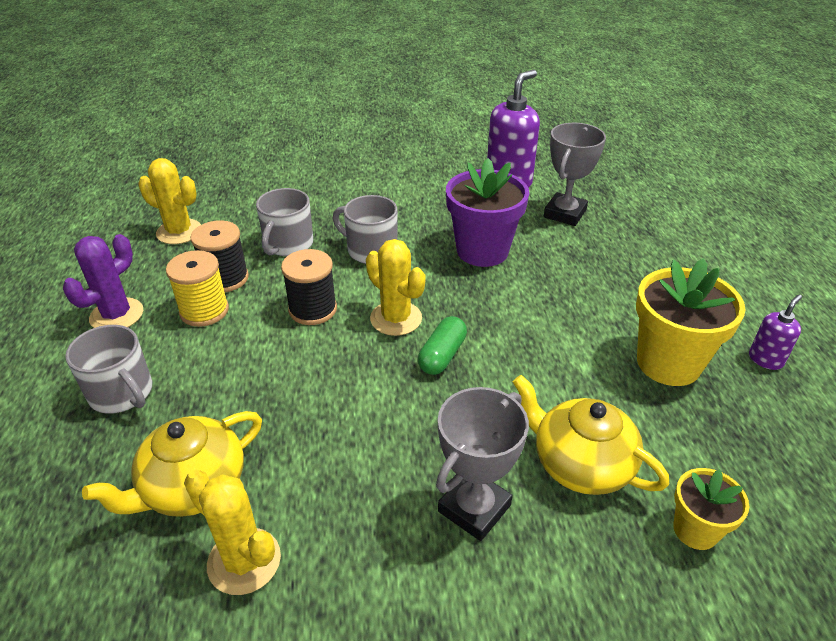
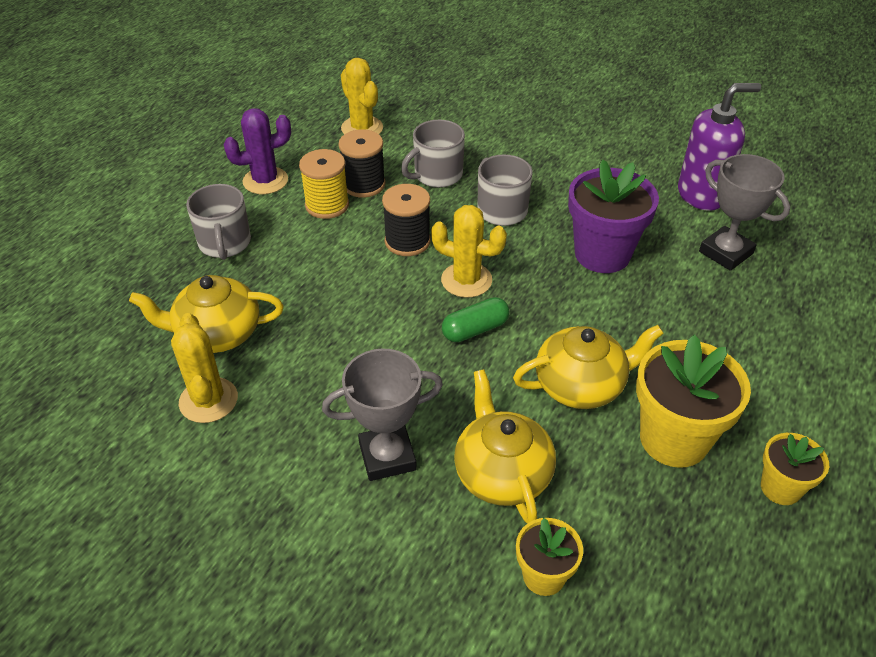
camera: 35 degrees right, 5 degrees up
yellow cactus [366,239,425,336] -> yellow cactus turned 60 degrees counterclockwise [431,205,507,298]
grey trophy [544,123,606,226] -> grey trophy turned 75 degrees clockwise [699,154,790,271]
purple soap dispenser [749,295,802,370] -> yellow flower pot [761,433,829,505]
none -> yellow teapot [513,325,664,409]

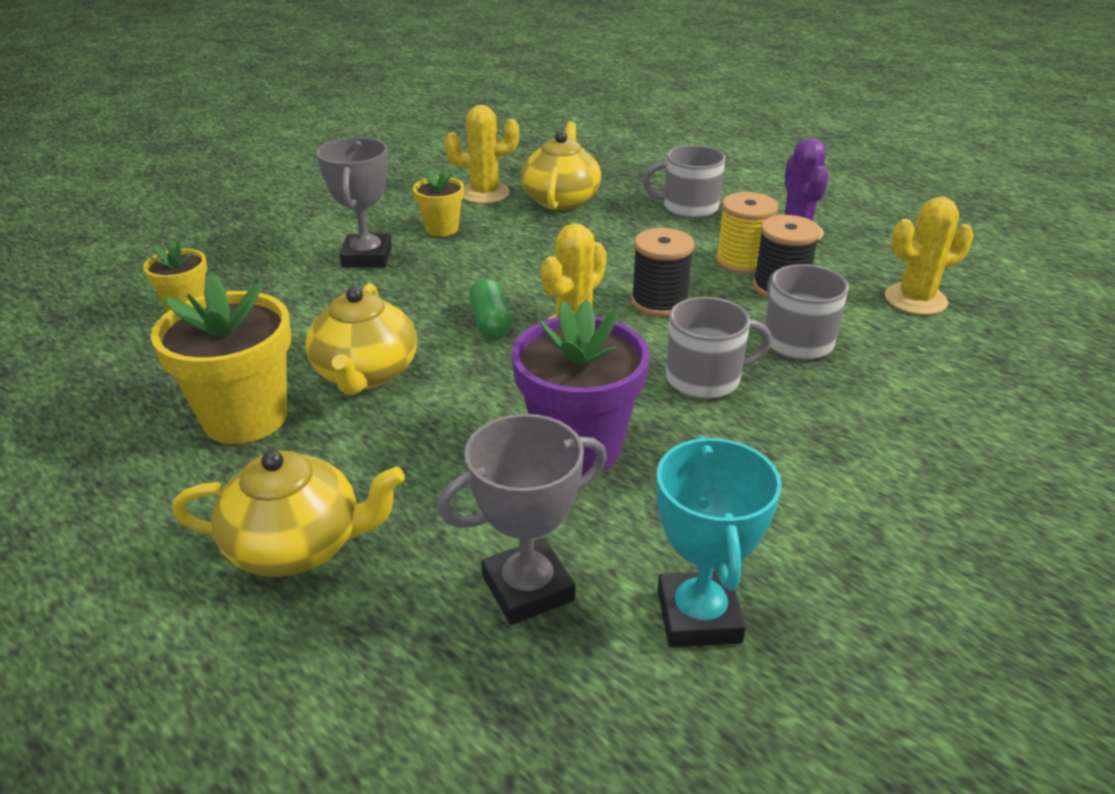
camera: 105 degrees right, 10 degrees down
yellow teapot [454,370,556,523] -> yellow teapot moved to [172,450,405,577]
purple soap dispenser [678,83,761,211] -> turquoise trophy [656,436,782,647]
yellow flower pot [761,433,829,505] -> yellow flower pot moved to [413,168,464,236]

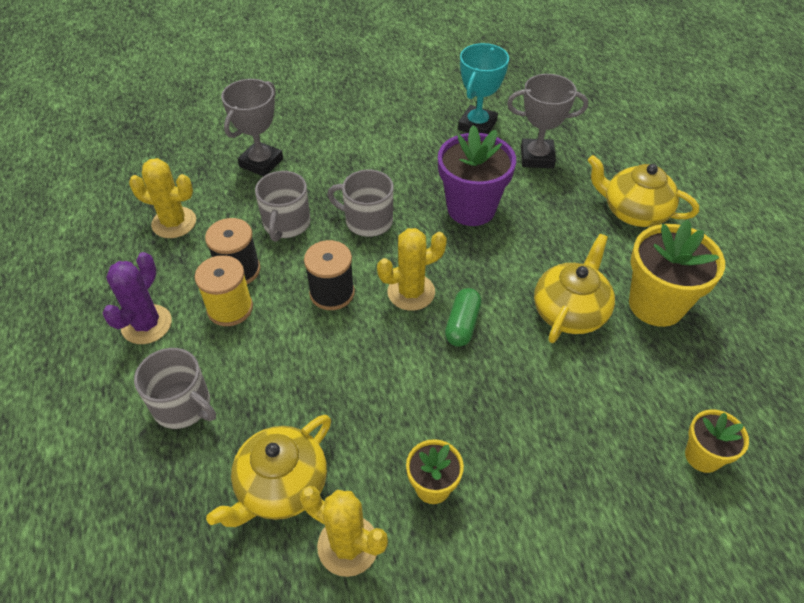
camera: 150 degrees left, 15 degrees up
grey trophy [316,137,392,268] -> grey trophy moved to [221,79,283,177]

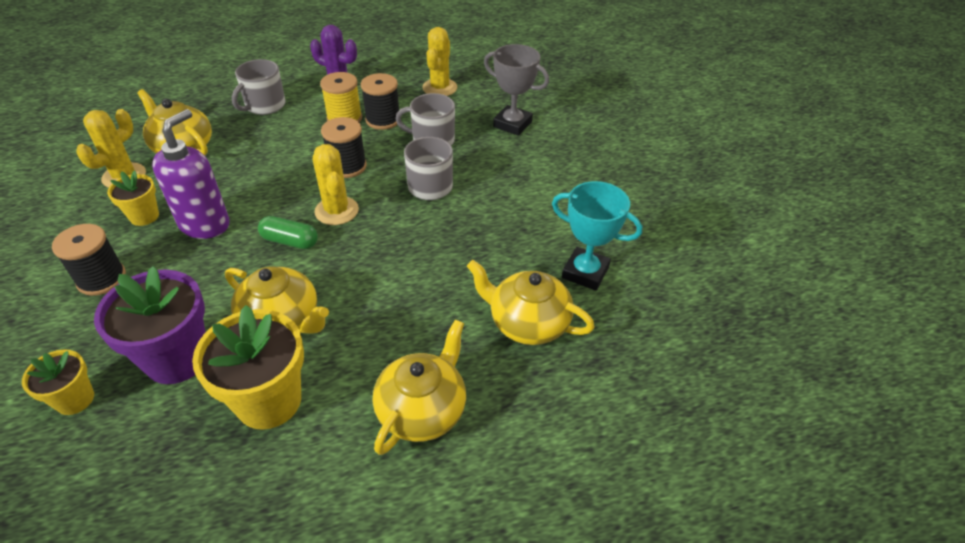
camera: 90 degrees right, 5 degrees down
purple flower pot [438,125,516,226] -> purple flower pot moved to [94,266,205,384]
grey trophy [507,74,588,168] -> yellow teapot [467,260,594,345]
none -> black spool [52,224,126,296]
none -> purple soap dispenser [152,109,230,239]

